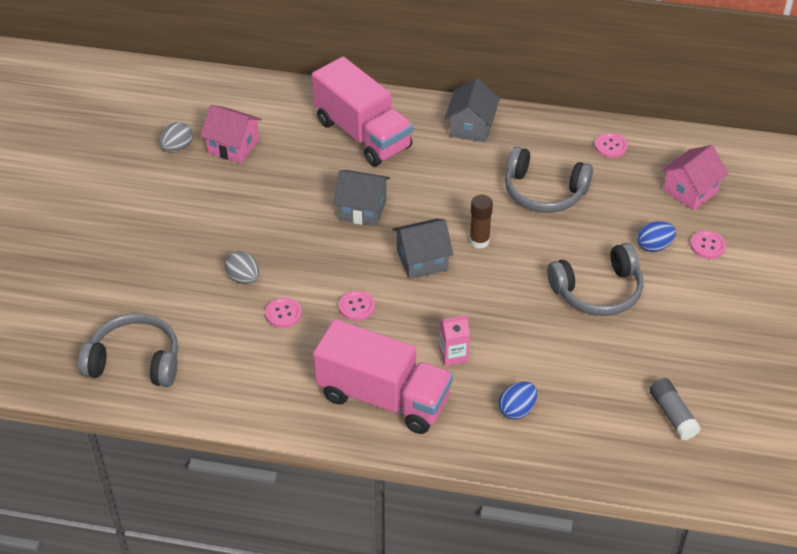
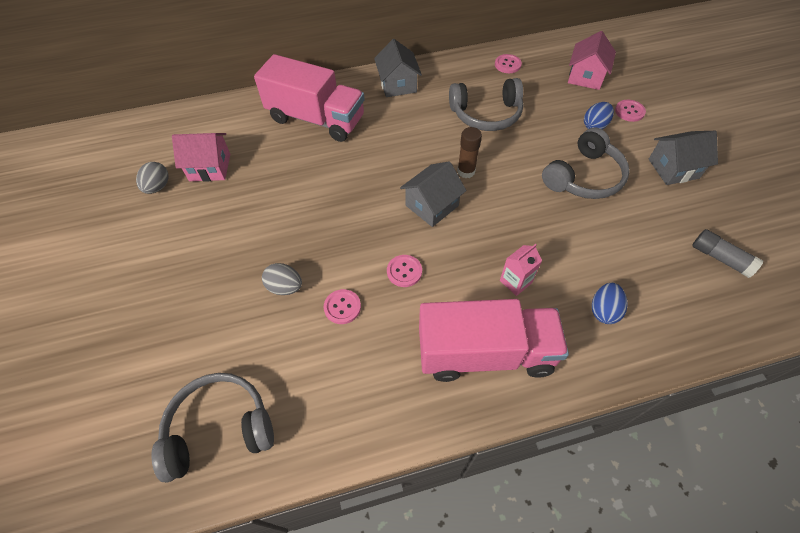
camera: 25 degrees left, 10 degrees up
grey house [334,170,390,227] -> grey house moved to [649,131,718,185]

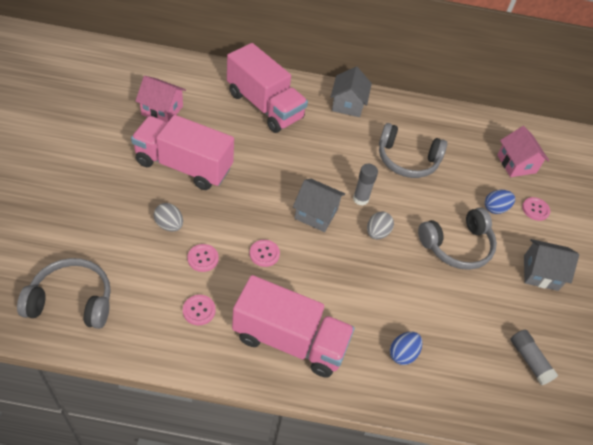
camera: 15 degrees right, 5 degrees down
grey egg [136,162,169,194] -> grey egg moved to [367,211,394,239]
grey house [400,161,467,227] -> grey house turned 45 degrees clockwise [293,179,345,232]
brown glue stick [457,127,482,178] -> grey glue stick [353,164,378,206]
pink button [495,54,522,73] -> pink button moved to [183,295,216,325]
pink carton [500,244,542,296] -> none
pink house [568,31,616,90] -> pink house turned 60 degrees counterclockwise [497,126,549,177]
none -> pink truck [131,115,234,190]

